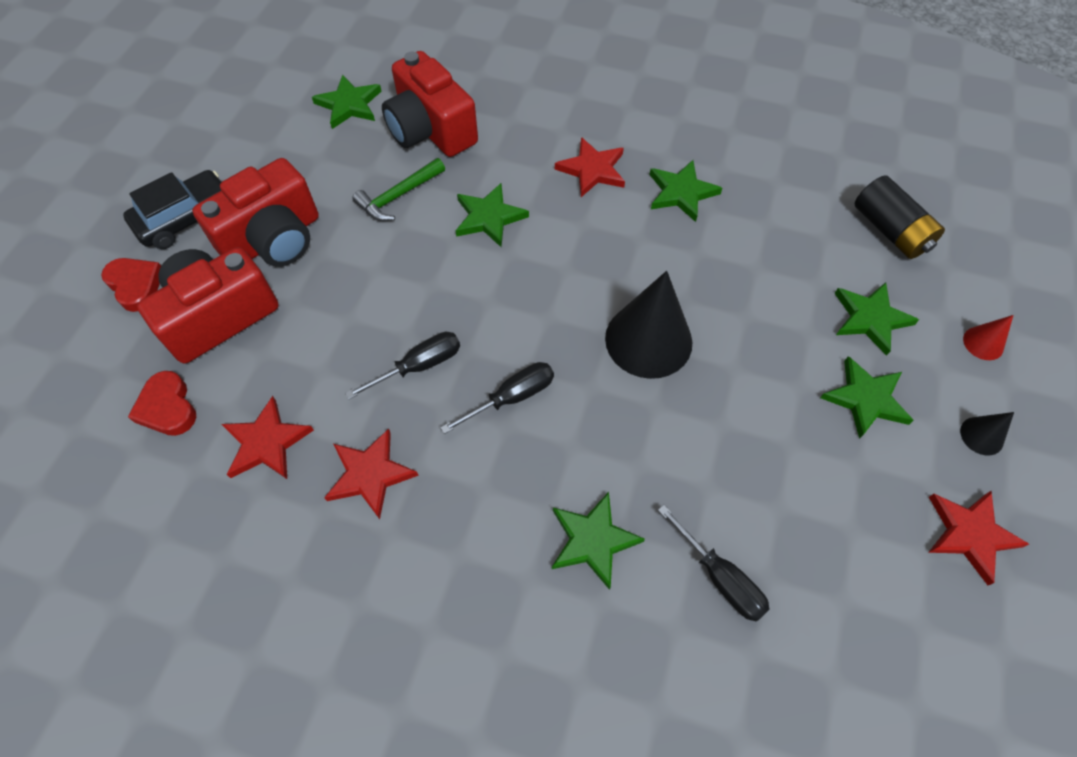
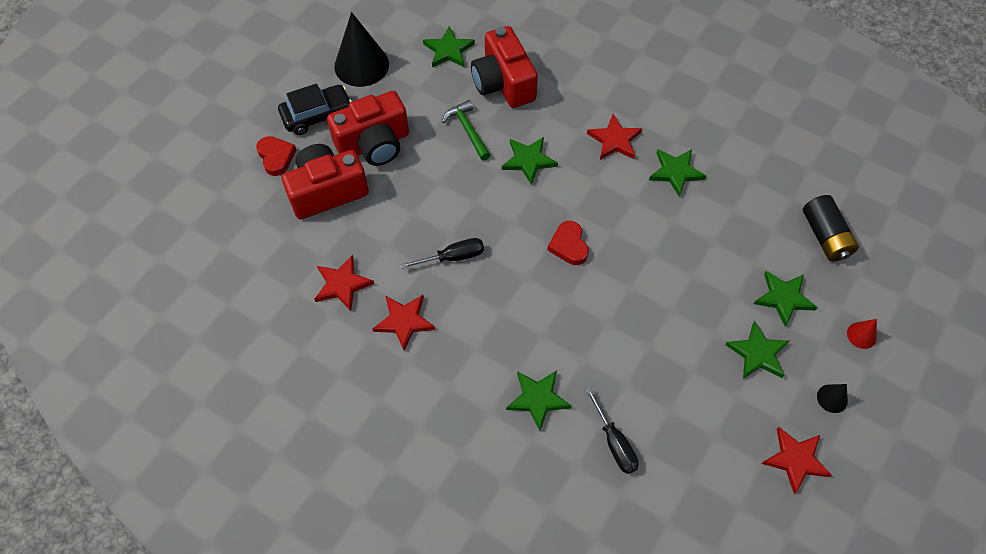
camera: 15 degrees right, 0 degrees up
red heart [128,371,196,436] -> red heart moved to [547,221,589,265]
green hammer [352,158,445,221] -> green hammer turned 90 degrees clockwise [442,100,491,160]
black screwdriver [440,362,554,434] -> none
black cone [605,271,692,379] -> black cone moved to [334,12,389,87]

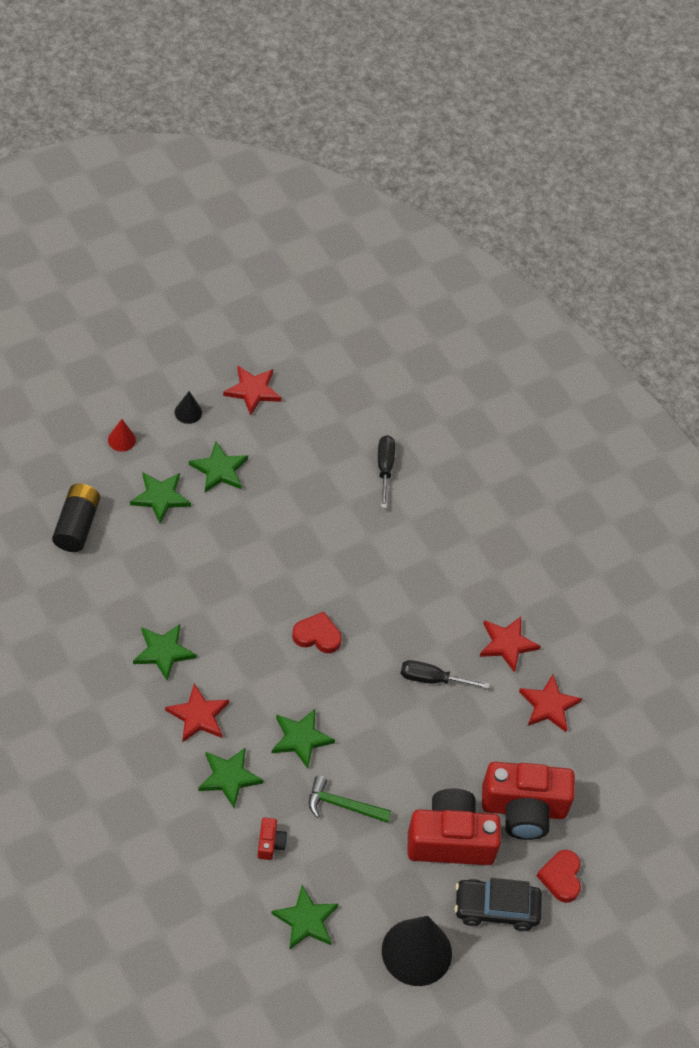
camera: 160 degrees left, 5 degrees down
green hammer [442,100,491,160] -> green hammer turned 105 degrees clockwise [309,776,391,823]
red camera [471,26,538,108] -> red camera [257,818,287,860], size x0.42
green star [506,370,572,431] -> green star moved to [198,747,264,808]
red heart [547,221,589,265] -> red heart turned 90 degrees counterclockwise [292,612,342,653]

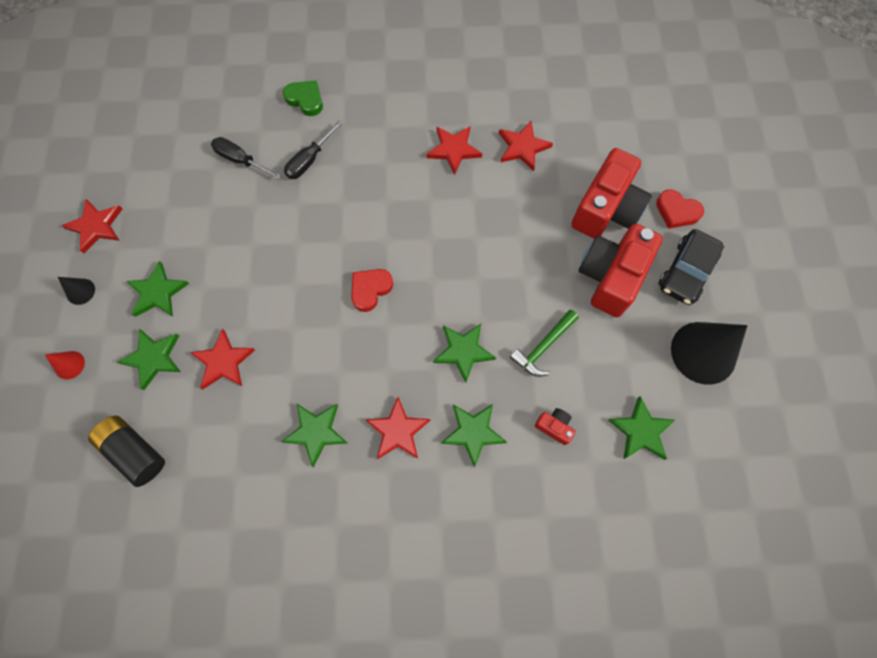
camera: 55 degrees left, 15 degrees up
black screwdriver [400,660,490,689] -> black screwdriver moved to [284,121,343,179]
none -> red star [190,329,255,389]
none -> green heart [283,80,323,116]

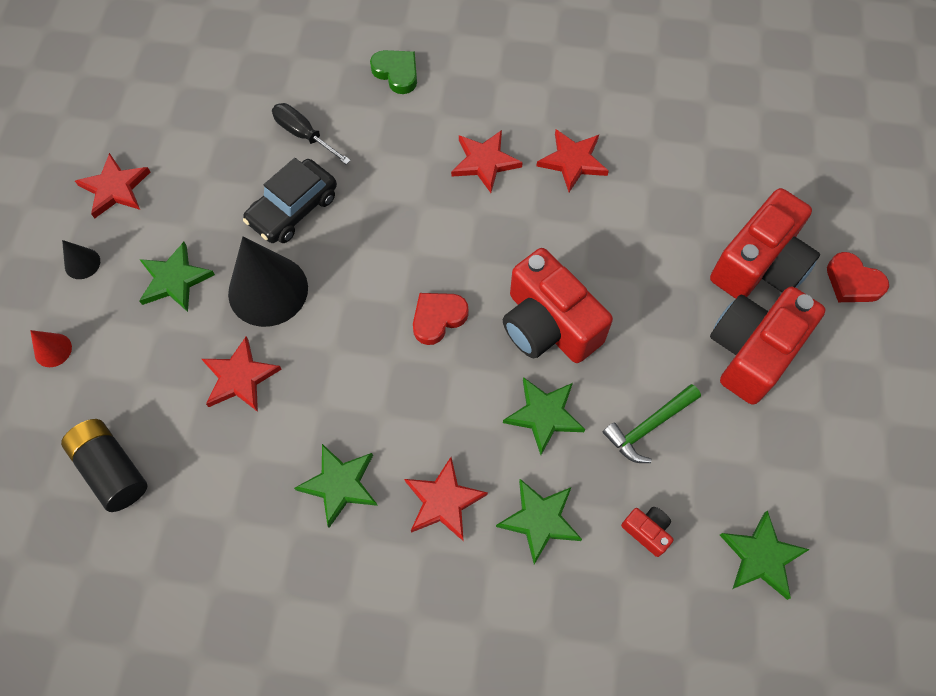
camera: 10 degrees right, 5 degrees down
green star [117,329,181,390] -> none
black screwdriver [284,121,343,179] -> none
red star [499,121,553,171] -> red star moved to [451,130,523,193]
black car [658,229,724,305] -> black car moved to [243,158,337,243]
black cone [671,322,748,385] -> black cone moved to [228,237,308,327]
none -> red camera [503,248,613,363]

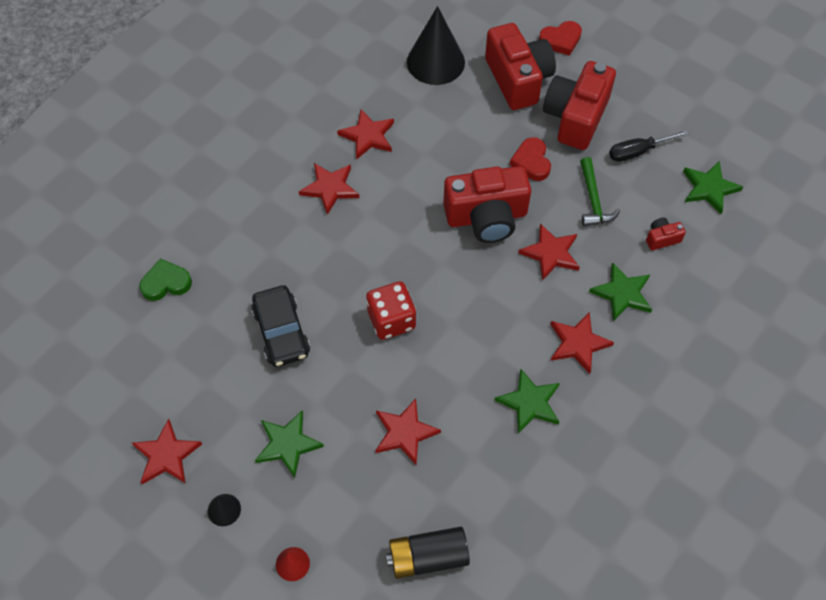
camera: 60 degrees left, 5 degrees down
black cone [228,237,308,327] -> black cone moved to [407,6,465,85]
black screwdriver [272,103,351,165] -> black screwdriver moved to [609,130,688,162]
green heart [370,50,417,94] -> green heart moved to [139,258,192,301]
red heart [413,293,469,345] -> red heart moved to [510,137,551,181]
green star [503,377,585,455] -> red star [518,223,580,281]
red camera [710,287,826,405] -> red camera turned 45 degrees clockwise [543,61,616,150]
none -> red dice [366,281,416,340]

